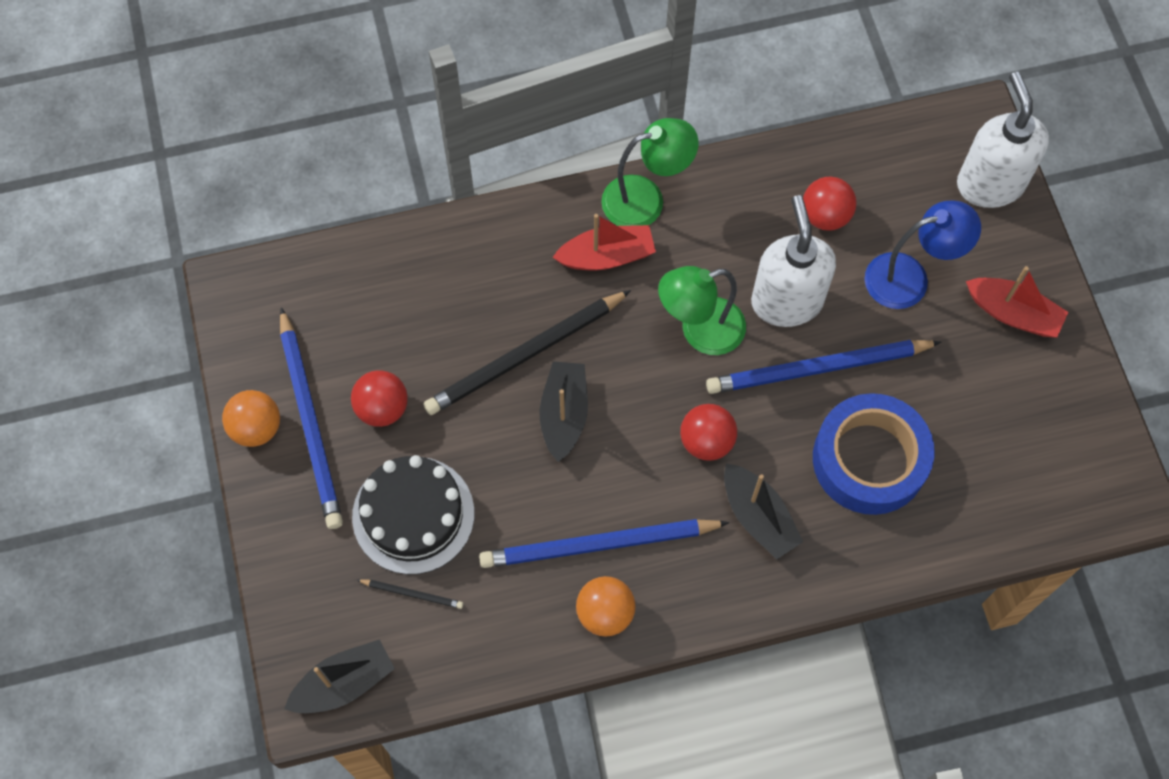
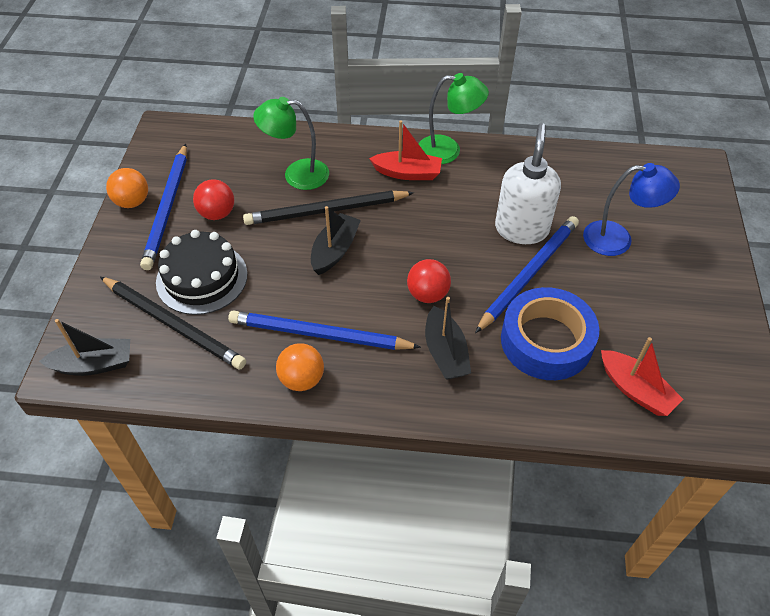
camera: 20 degrees right, 15 degrees down
black pencil [357,579,463,609] -> black pencil [100,277,246,369], size x2.31
green lamp [658,266,746,355] -> green lamp moved to [253,97,329,190]
blue pencil [706,340,941,394] -> blue pencil turned 120 degrees clockwise [475,216,579,333]
red ball [803,177,857,231] -> none
white soap dispenser [957,72,1049,208] -> none
red boat [966,266,1068,338] -> red boat moved to [601,337,683,416]

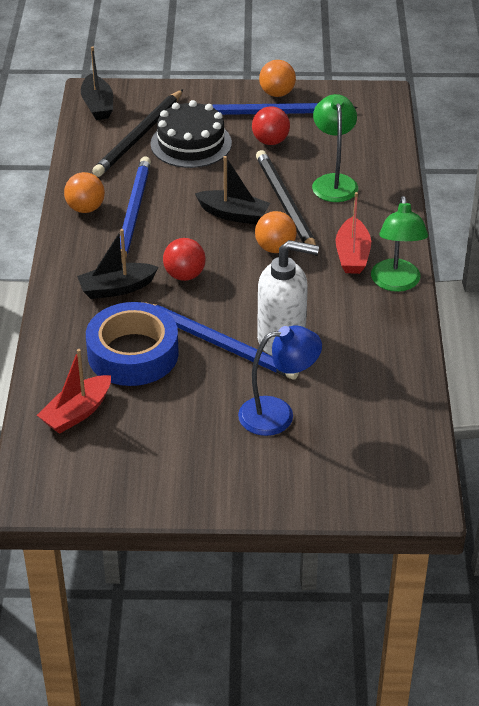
camera: 85 degrees right, 10 degrees down
blue lamp [583,163,680,256] -> blue lamp turned 105 degrees counterclockwise [238,325,322,436]
none -> orange ball [255,211,297,253]

